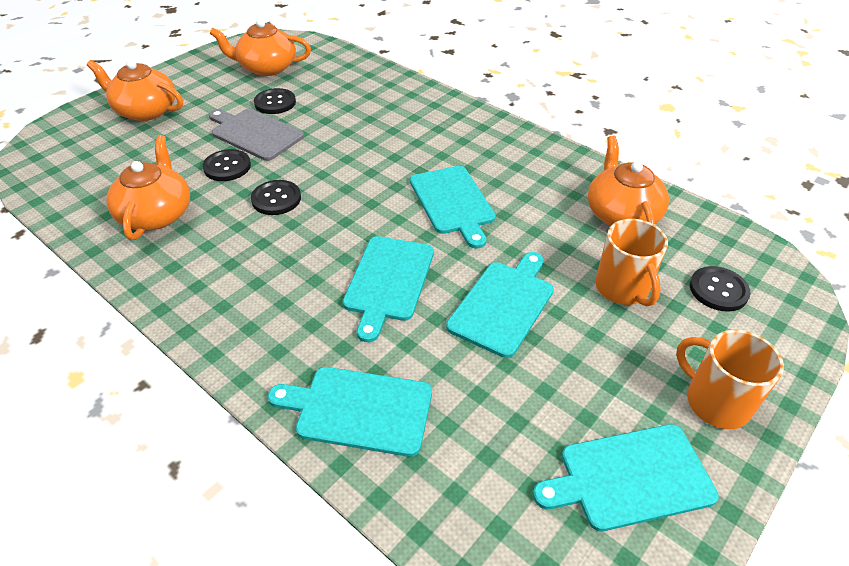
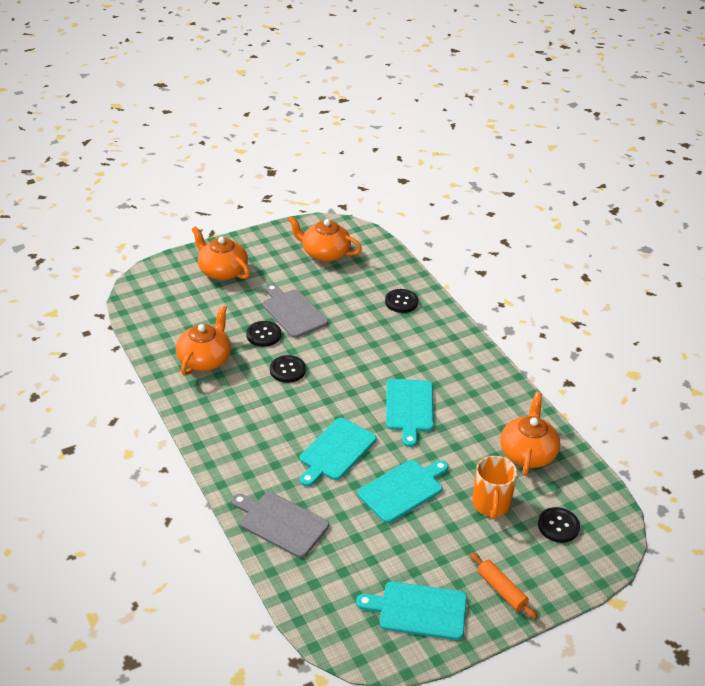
camera: 20 degrees right, 5 degrees down
black button [254,88,296,114] -> black button moved to [385,289,419,313]
turquoise cutting board [268,367,432,457] -> grey cutting board [232,492,329,558]
orange mug [676,330,784,429] -> orange rolling pin [470,552,537,619]

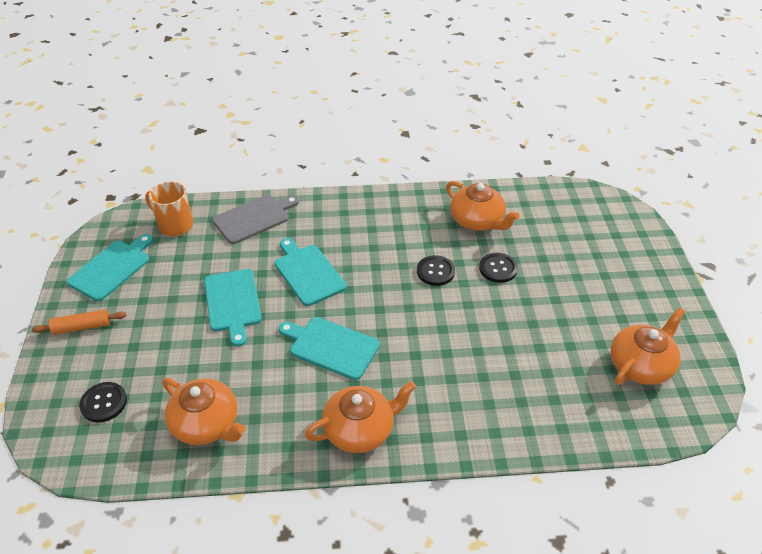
camera: 115 degrees right, 5 degrees up
orange teapot [192,226,250,280] -> orange teapot moved to [305,381,416,453]
grey cutting board [263,284,328,338] -> none
black button [385,289,419,313] -> none
orange mug [472,456,517,519] -> orange mug moved to [145,181,193,236]

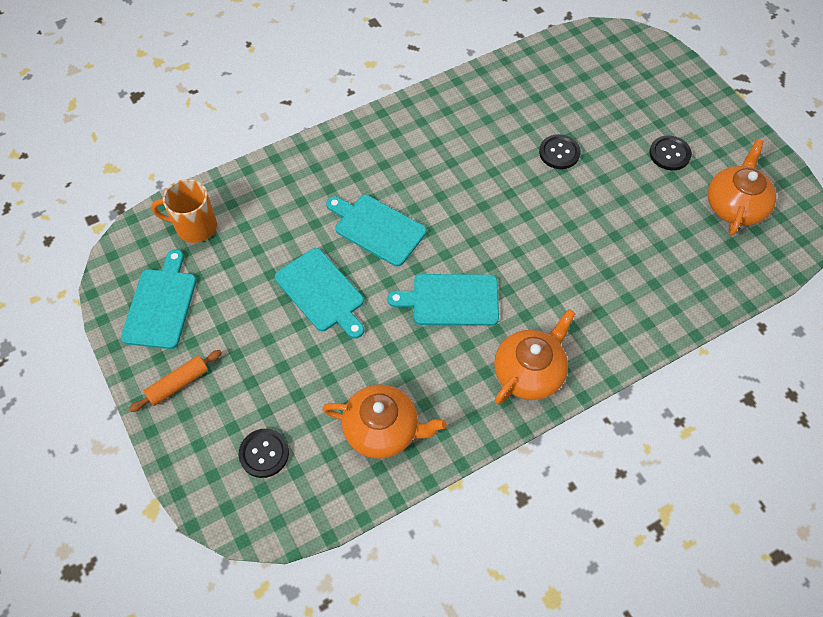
camera: 25 degrees left, 15 degrees up
grey cutting board [212,195,299,244] -> none
black button [417,255,455,286] -> black button moved to [649,136,692,170]
orange teapot [446,181,520,231] -> none

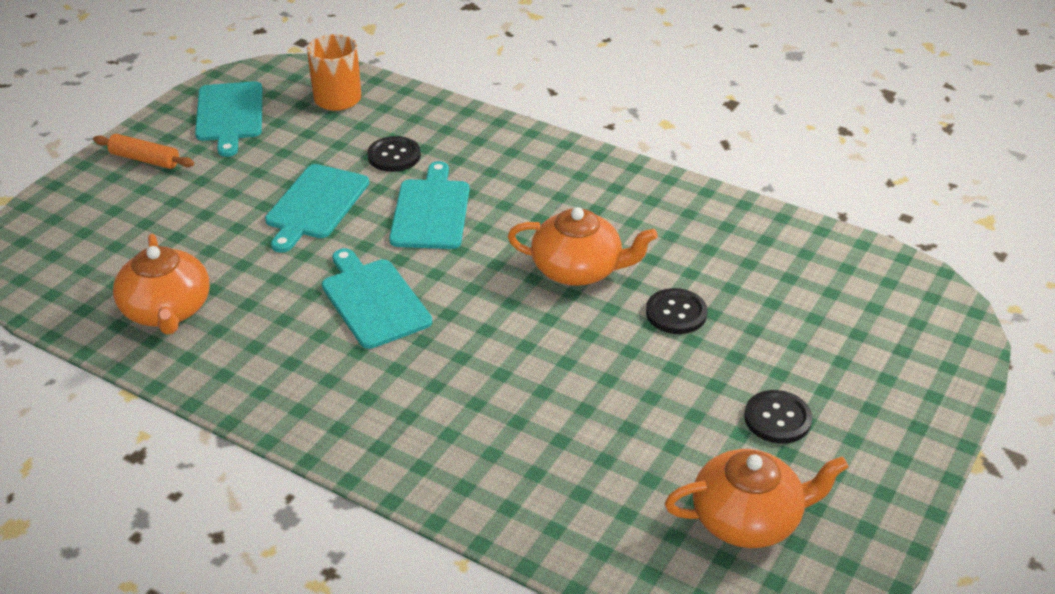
camera: 60 degrees right, 20 degrees down
turquoise cutting board [121,249,196,349] -> turquoise cutting board turned 105 degrees clockwise [195,81,263,157]
black button [239,429,289,478] -> black button moved to [367,136,421,172]
orange teapot [494,309,576,405] -> orange teapot moved to [507,207,658,286]

